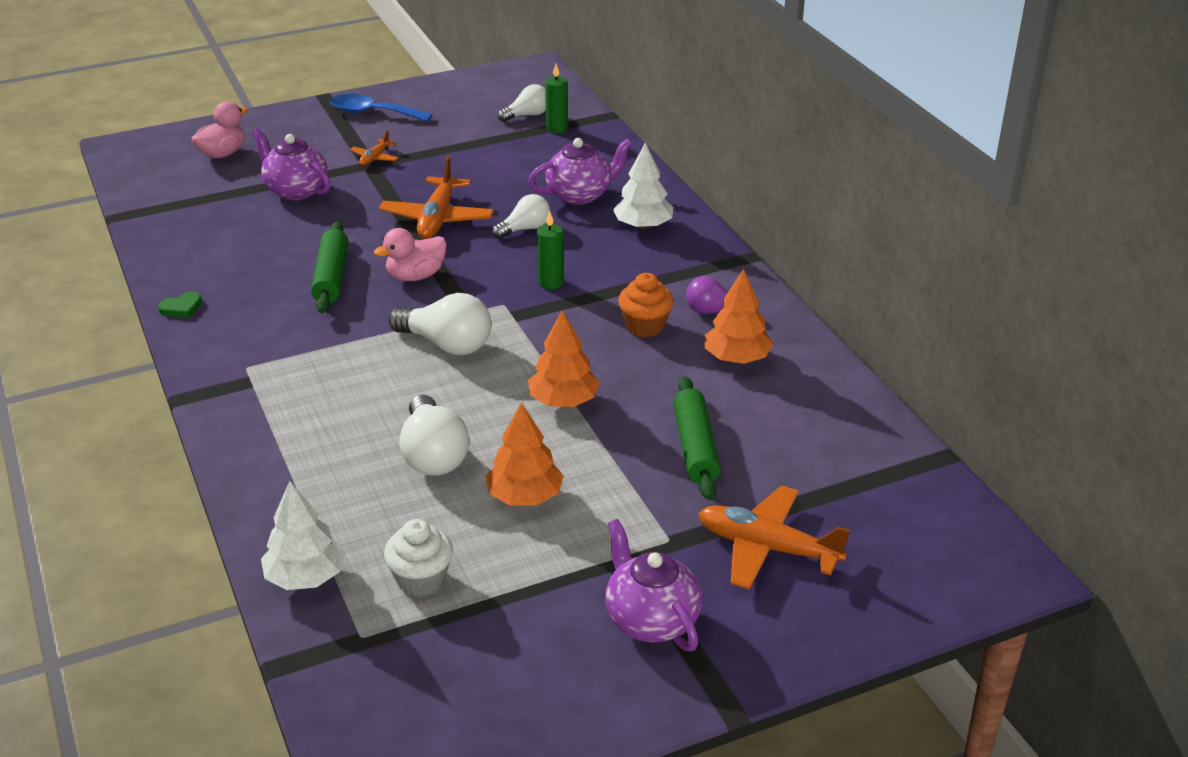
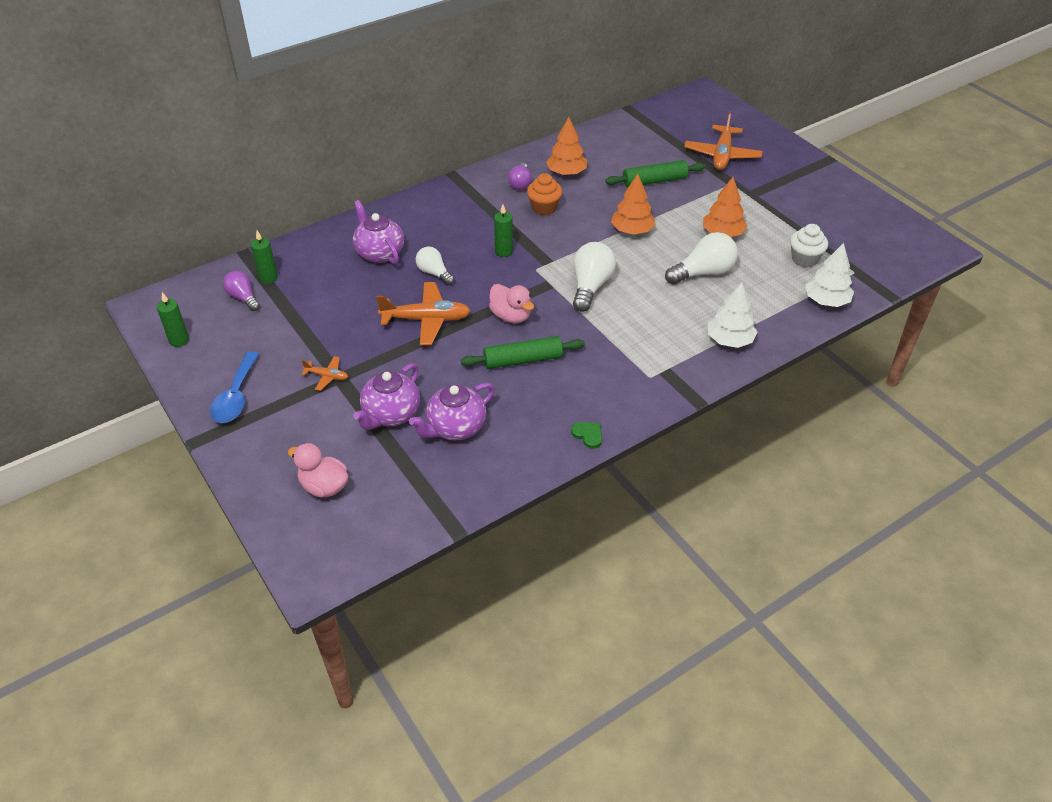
camera: 100 degrees left, 10 degrees up
white light bulb [498,84,546,122] -> purple light bulb [223,271,260,311]
purple teapot [605,519,702,651] -> purple teapot moved to [409,383,495,440]
white tree [613,142,673,229] -> white tree moved to [708,282,757,348]
none -> green candle [157,292,189,347]

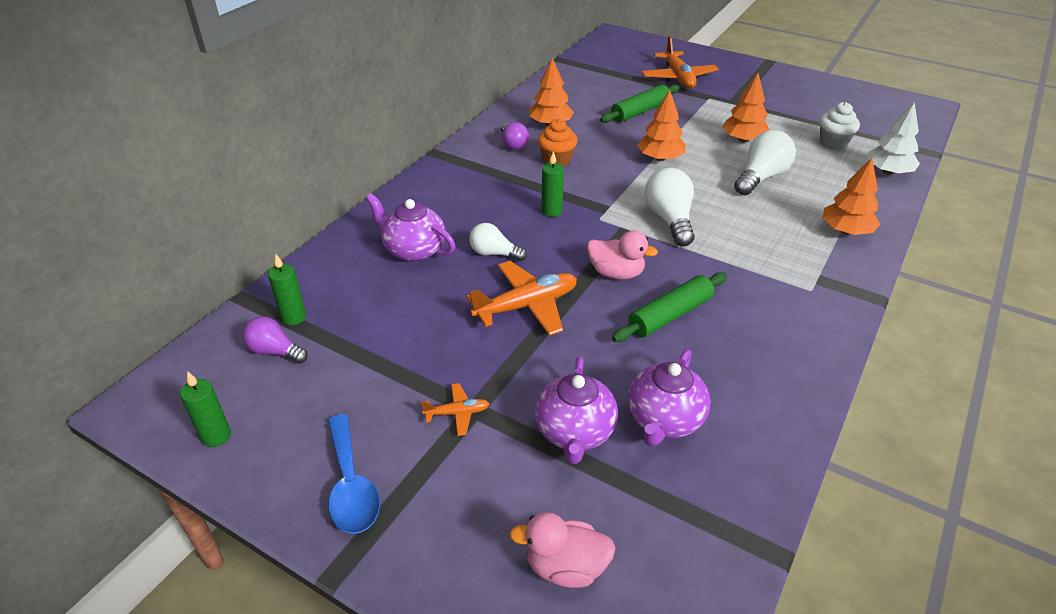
camera: 25 degrees left, 5 degrees down
green heart [571,422,602,449] -> none
white tree [708,282,757,348] -> orange tree [823,158,880,235]

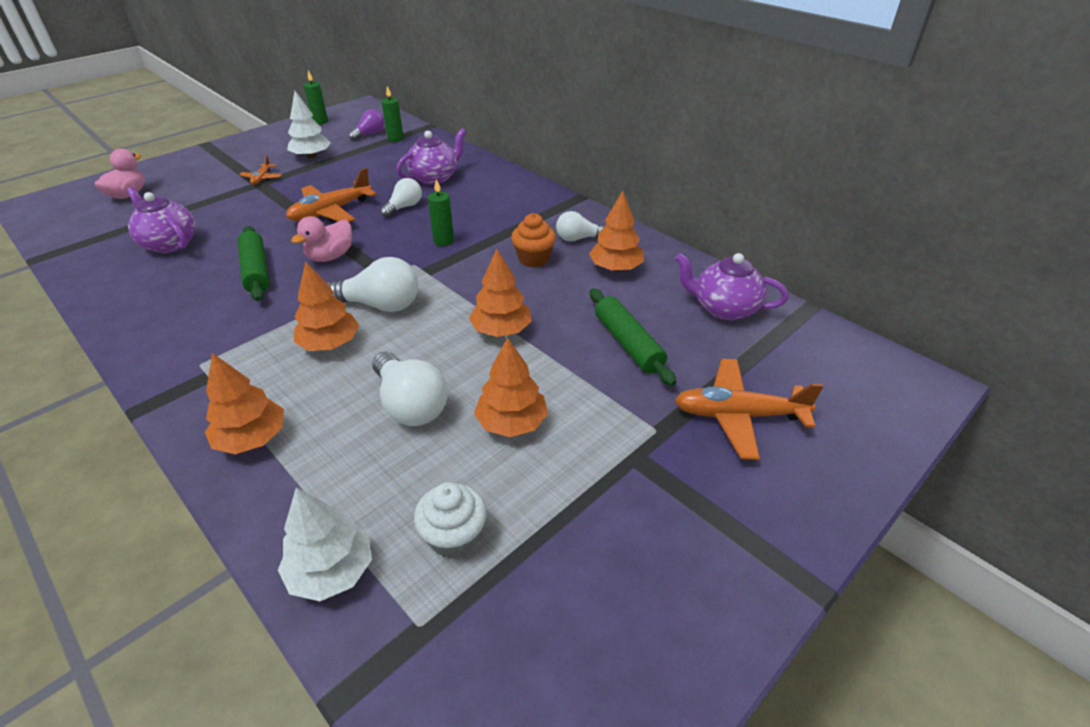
camera: 105 degrees right, 0 degrees up
blue spoon [328,414,380,534] -> none
orange plane [466,261,577,336] -> orange plane turned 60 degrees clockwise [286,168,377,222]
purple light bulb [501,122,529,150] -> white light bulb [556,211,604,241]
purple teapot [535,356,618,464] -> purple teapot moved to [675,253,789,320]
none -> white tree [287,91,331,159]
none -> orange tree [294,261,359,351]

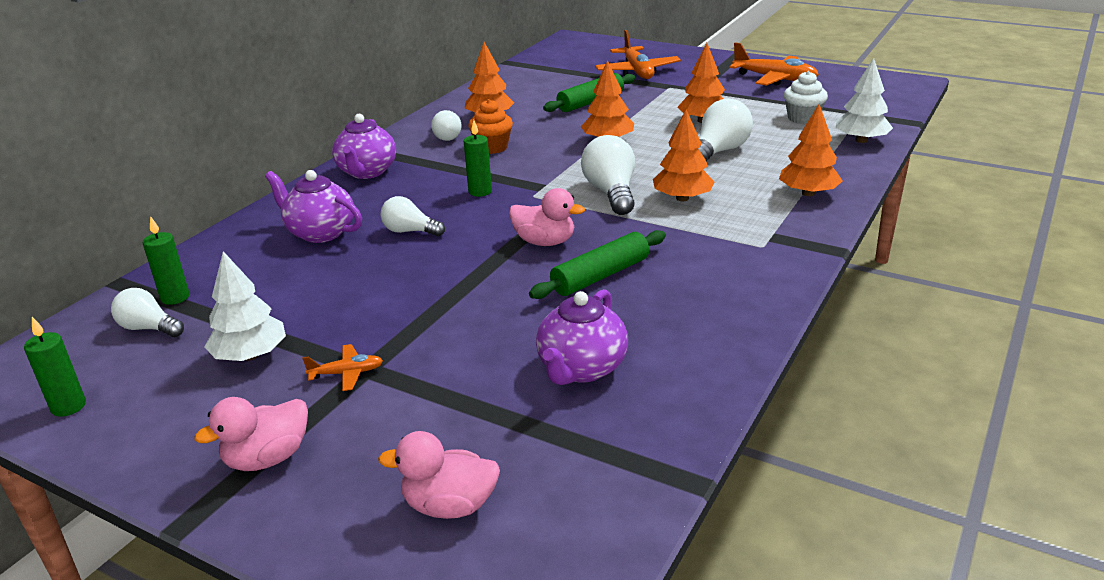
camera: 105 degrees left, 10 degrees down
orange plane [286,168,377,222] -> orange plane moved to [730,42,819,86]
purple light bulb [348,109,385,141] -> white light bulb [111,288,184,337]
purple teapot [675,253,789,320] -> purple teapot moved to [332,114,396,179]
none -> pink duck [195,397,308,471]

